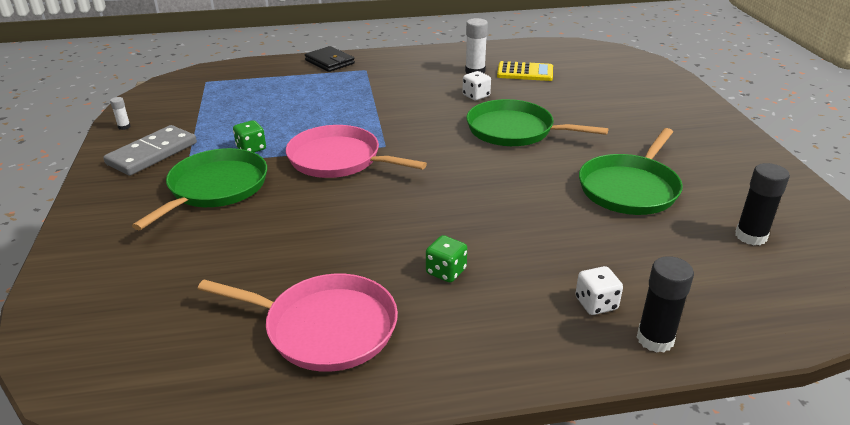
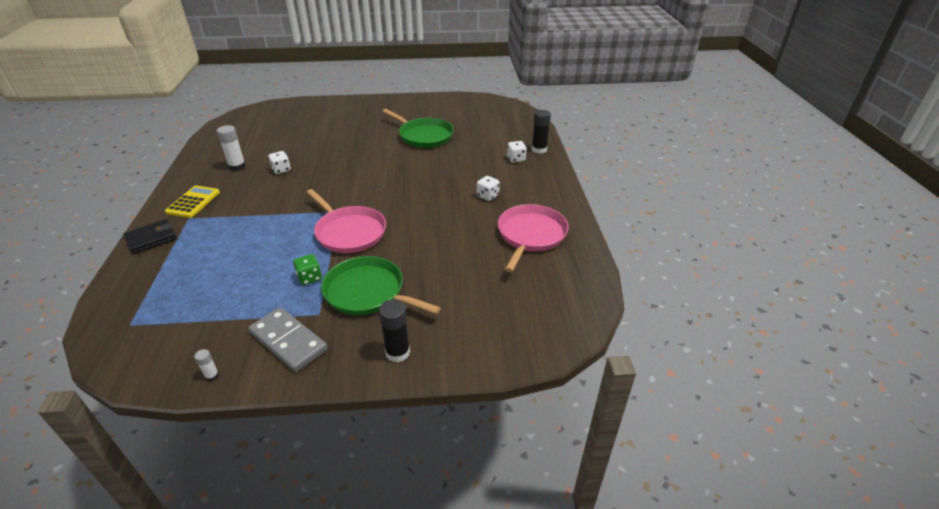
camera: 85 degrees left, 5 degrees up
pink pan [286,125,427,178] -> pink pan turned 75 degrees counterclockwise [306,189,386,253]
green dice [426,235,467,283] -> white dice [477,176,500,201]
green pan [466,99,608,146] -> none
yellow calculator [497,61,553,81] -> yellow calculator moved to [165,185,220,218]
black glue stick [735,163,790,245] -> black glue stick moved to [379,299,410,362]

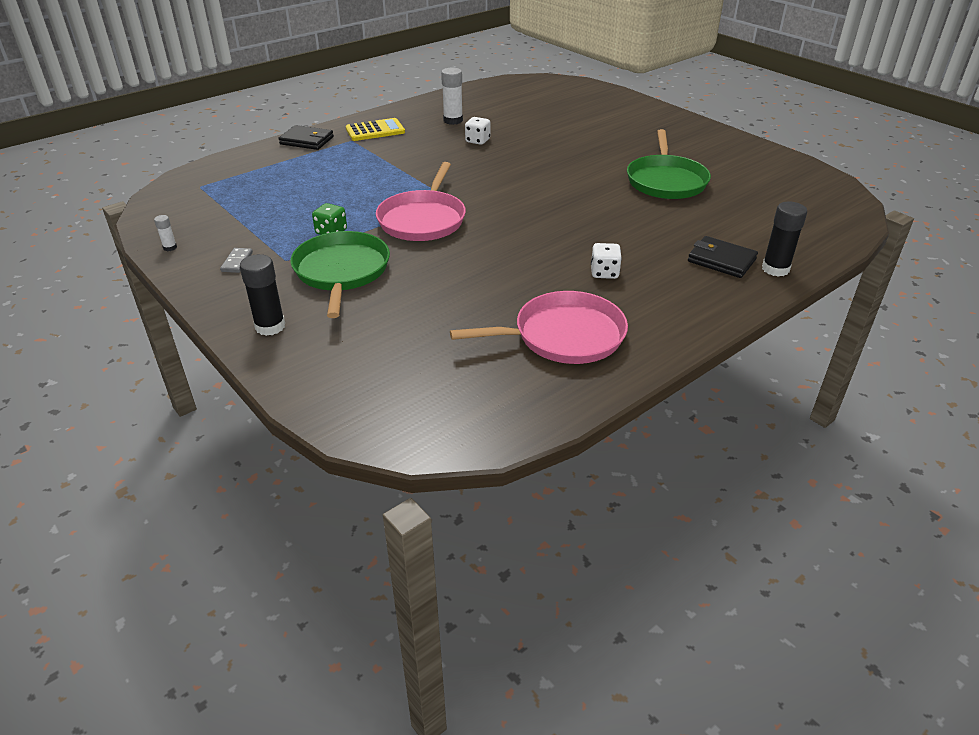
camera: 55 degrees right, 0 degrees up
grey domino [248,307,327,372] -> grey domino [220,248,253,273], size x0.45
white dice [507,141,527,162] -> black wallet [688,236,758,278]

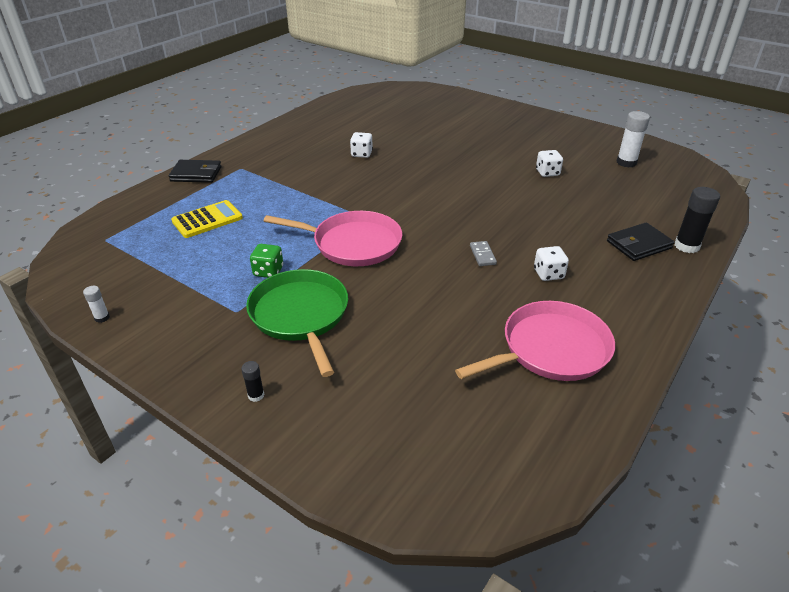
camera: 15 degrees left, 0 degrees up
grey domino [220,248,253,273] -> grey domino moved to [470,241,497,266]
black glue stick [240,254,285,336] -> black glue stick [241,361,264,402], size x0.51
yellow calculator [346,118,405,141] -> yellow calculator moved to [171,200,243,238]
pink pan [376,162,466,241] -> pink pan turned 75 degrees counterclockwise [264,211,402,266]
white glue stick [441,67,463,125] -> white glue stick moved to [617,111,650,168]
green pan [627,129,711,199] -> white dice [536,150,563,177]
black wallet [688,236,758,278] -> black wallet turned 45 degrees counterclockwise [607,223,674,261]

